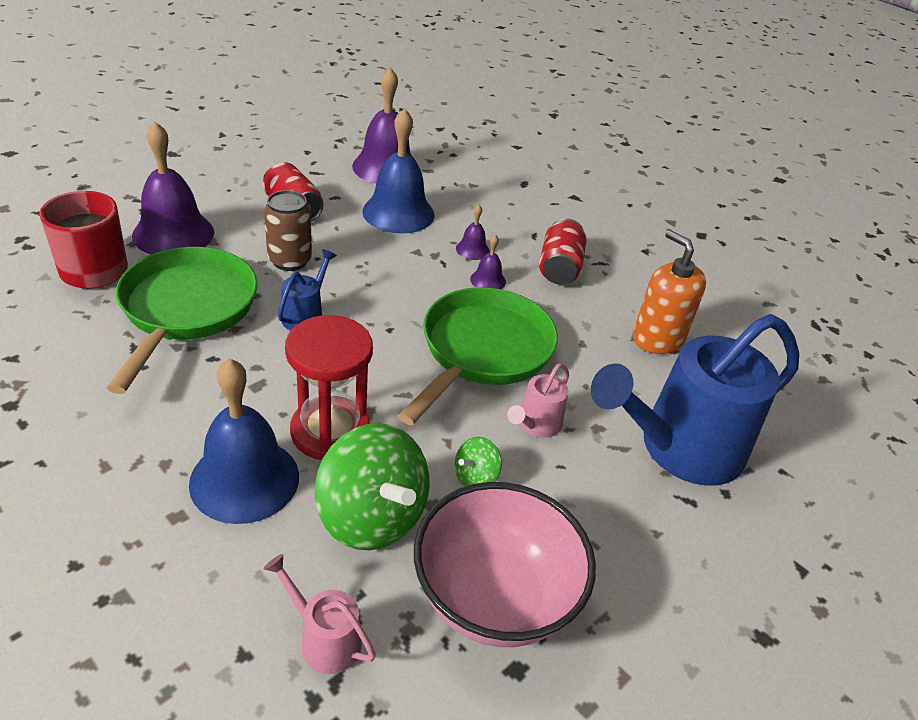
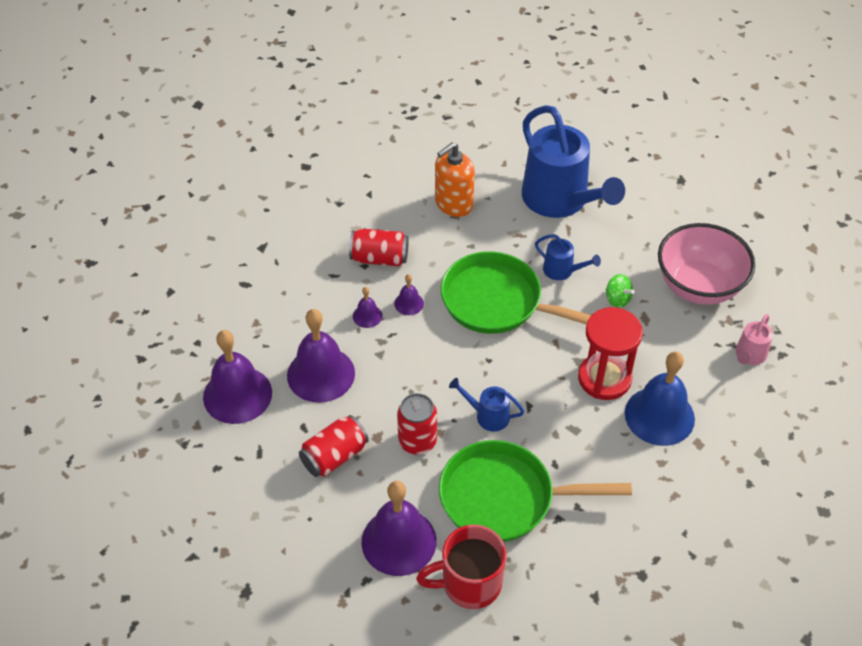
camera: 90 degrees left, 10 degrees up
brown can [264,190,312,271] -> red can [397,393,437,455]
green spinning top [315,423,430,550] -> none
blue bell [362,108,434,234] -> purple bell [287,309,355,403]
pink watering can [507,363,569,438] -> blue watering can [535,234,601,280]

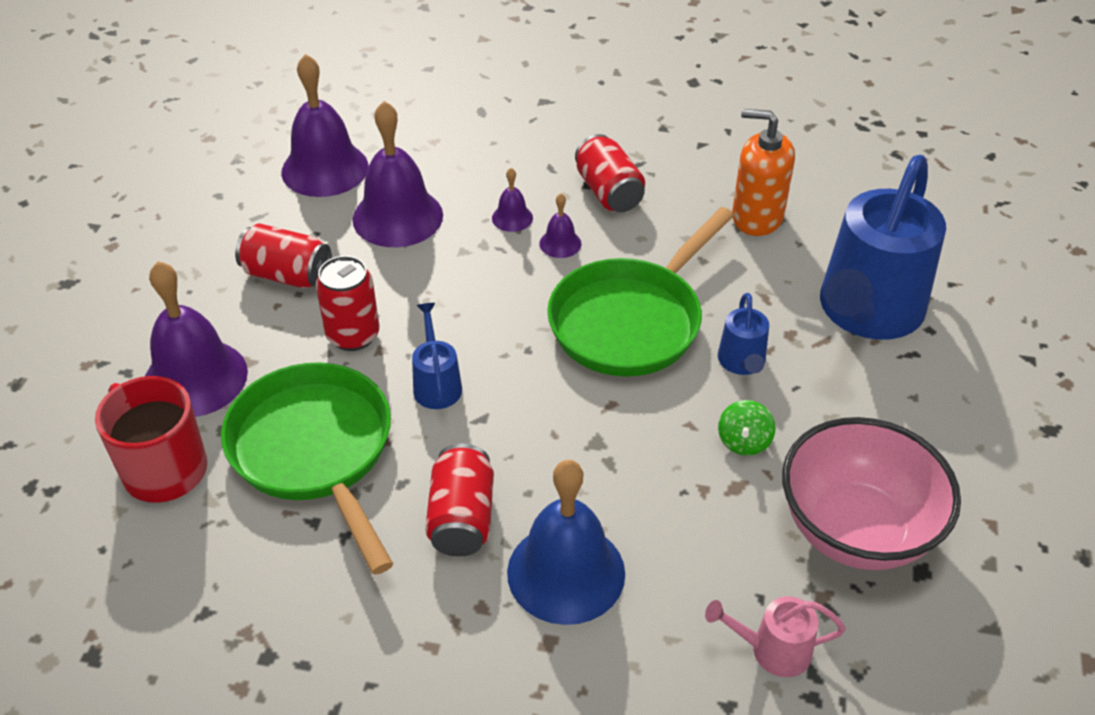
camera: 60 degrees right, 5 degrees down
green pan [441,251,591,334] -> green pan turned 135 degrees counterclockwise [547,207,734,377]
red hourglass [578,307,643,400] -> none
none -> red can [425,444,494,557]

